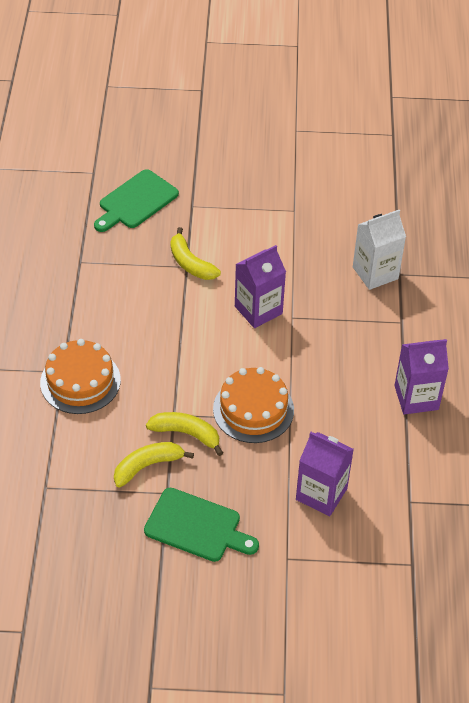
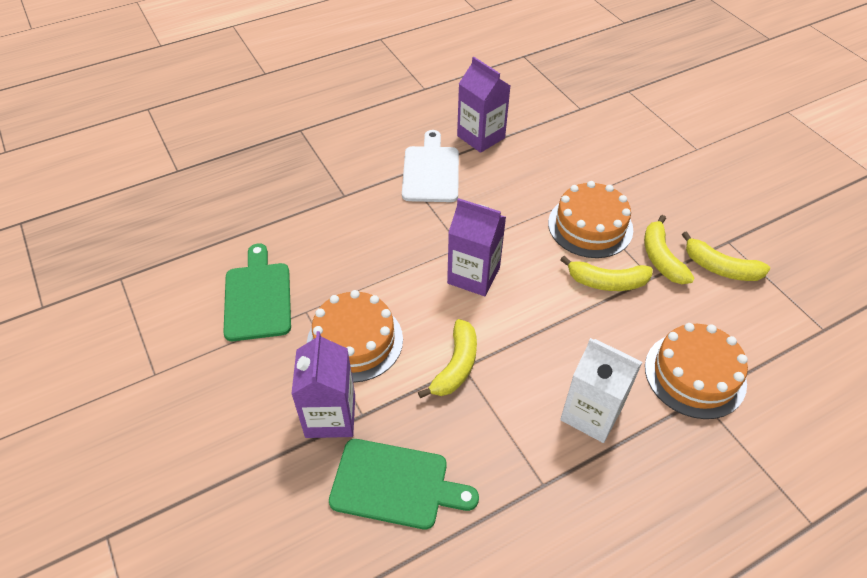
camera: 120 degrees left, 0 degrees up
green cutting board [144,488,259,562] -> green cutting board moved to [223,243,291,341]
purple carton [296,432,354,516] -> purple carton moved to [291,331,355,438]
white carton [353,210,406,290] -> white carton moved to [560,338,642,443]
none -> orange cake [307,290,403,383]
none -> white cutting board [402,130,459,202]
none -> yellow banana [560,256,653,291]

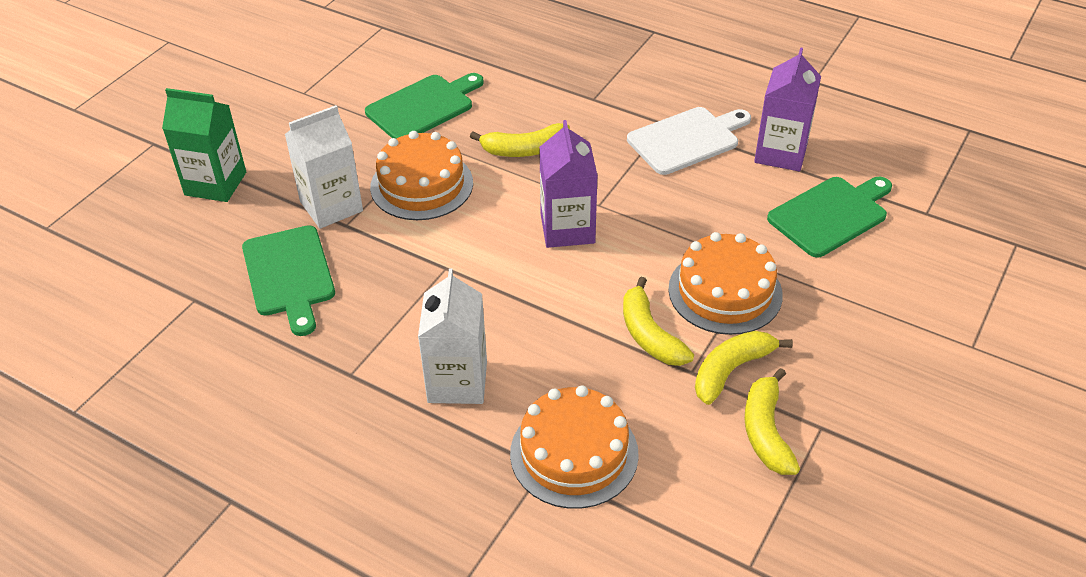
camera: 60 degrees right, 5 degrees down
purple carton [291,331,355,438] -> white carton [284,105,363,229]
yellow banana [418,319,477,398] -> yellow banana moved to [470,123,570,157]
none -> green carton [162,88,246,202]
none -> green cutting board [767,177,892,257]

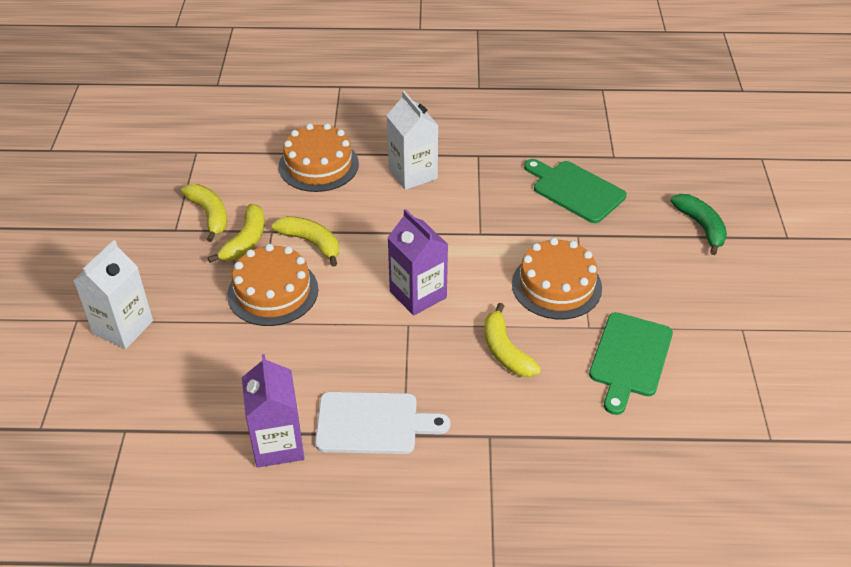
camera: 150 degrees right, 0 degrees up
green carton [162,88,246,202] -> green banana [670,194,727,255]
white carton [284,105,363,229] -> white carton moved to [73,240,153,349]
yellow banana [470,123,570,157] -> yellow banana turned 75 degrees counterclockwise [484,303,541,377]
white cutting board [627,107,751,175] -> white cutting board turned 120 degrees counterclockwise [315,392,450,454]
green cutting board [767,177,892,257] -> none

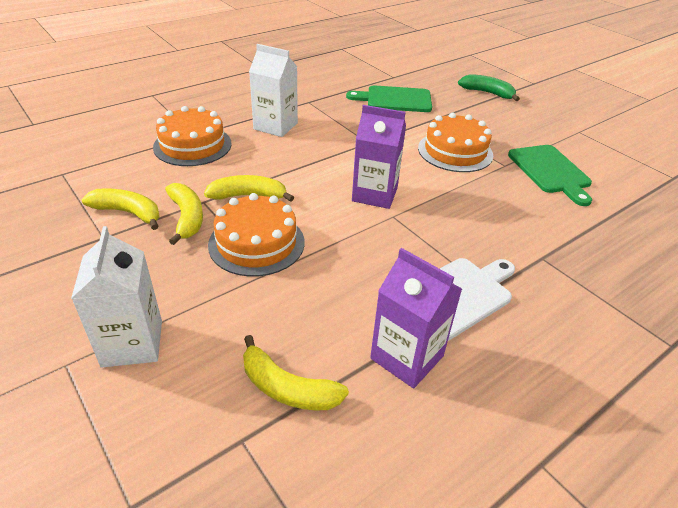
camera: 40 degrees left, 5 degrees down
yellow banana [484,303,541,377] -> yellow banana moved to [243,335,349,410]

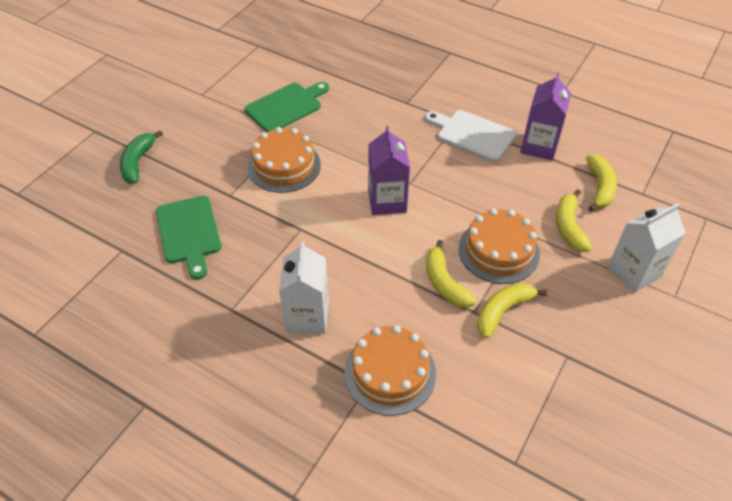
camera: 110 degrees left, 10 degrees up
yellow banana [81,188,160,230] -> yellow banana moved to [556,189,592,252]

